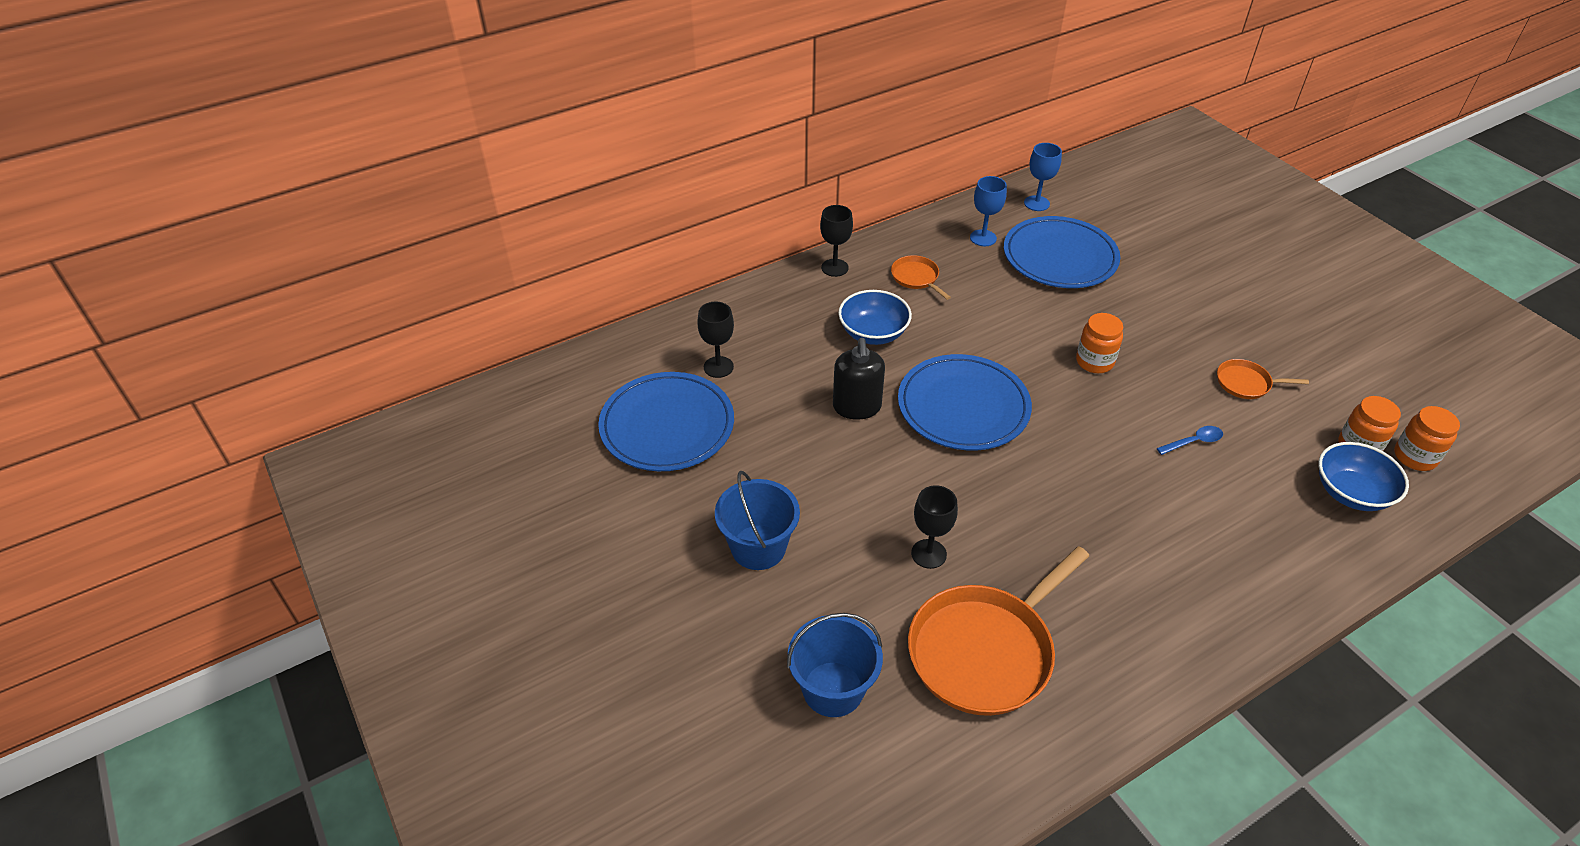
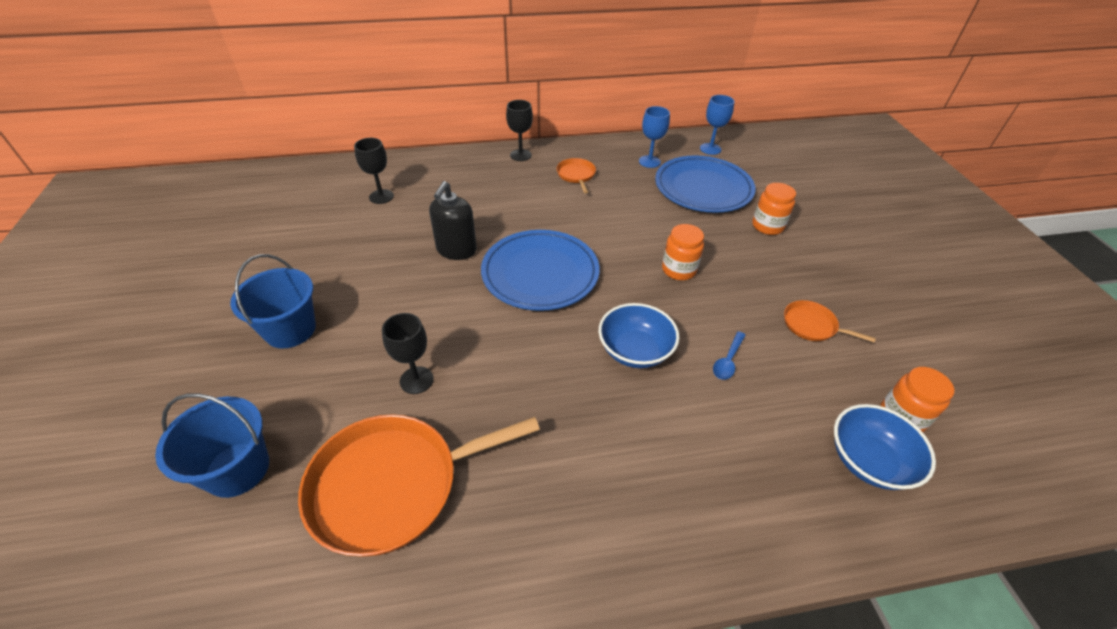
camera: 20 degrees right, 0 degrees up
blue plate [598,372,734,471] -> none
blue bowl [838,290,912,345] -> blue bowl moved to [599,303,679,368]
blue spoon [1157,426,1223,455] -> blue spoon turned 120 degrees clockwise [713,331,746,380]
orange jar [1394,406,1460,471] -> orange jar moved to [753,183,796,235]

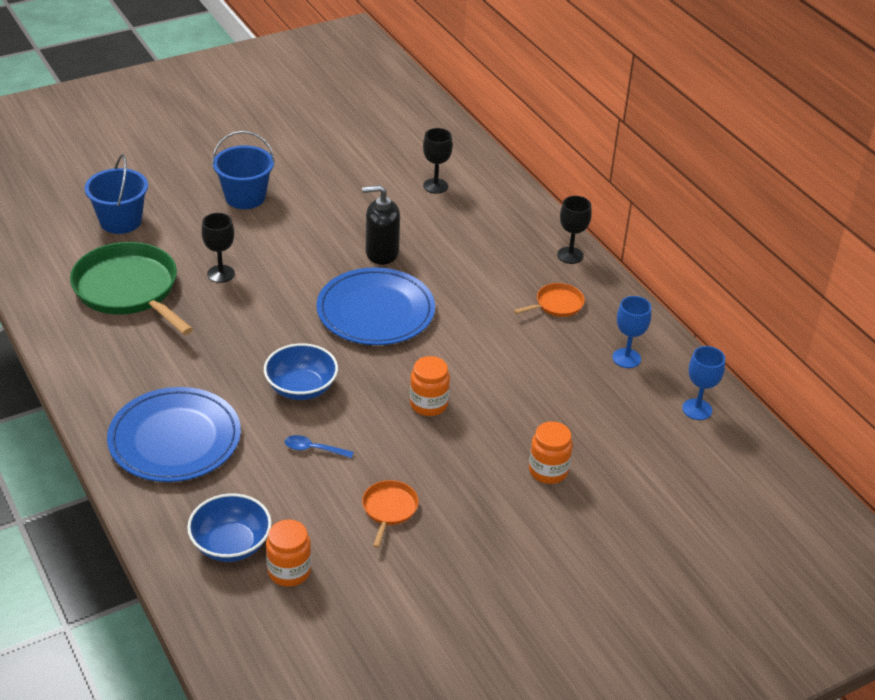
camera: 70 degrees right, 5 degrees down
orange pan [298,414,540,557] -> green pan [70,242,193,335]
blue plate [655,156,756,213] -> blue plate moved to [107,387,241,482]

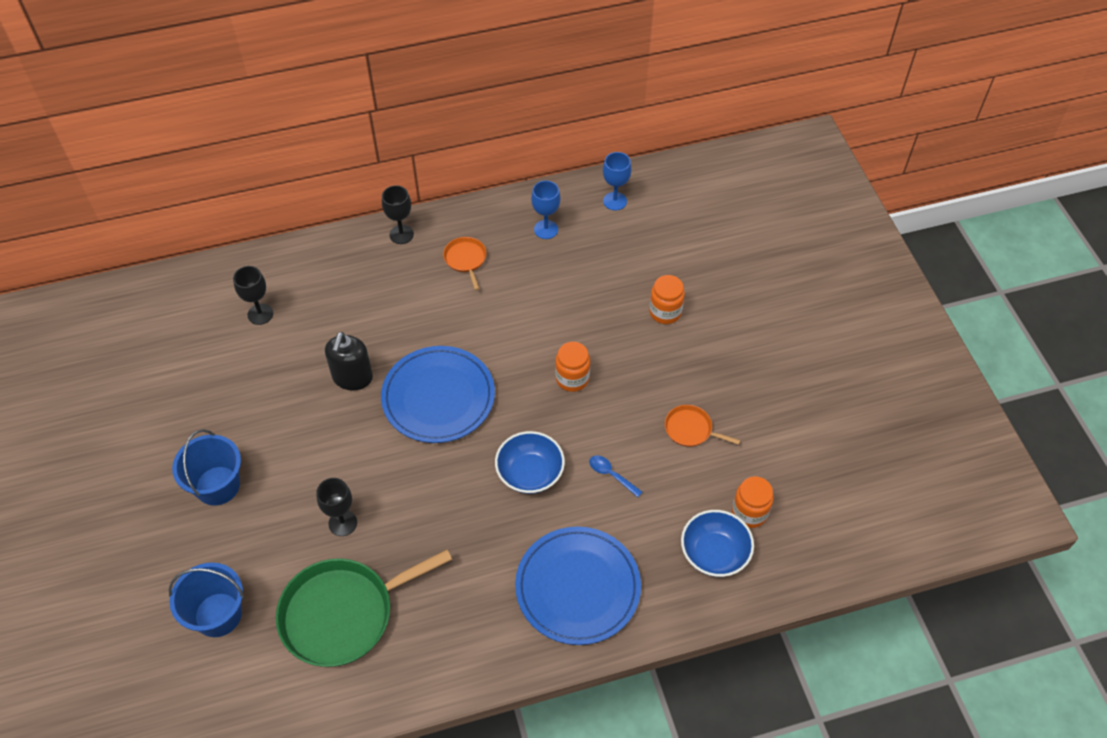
camera: 75 degrees left, 15 degrees up
blue spoon [285,435,354,458] -> blue spoon turned 105 degrees clockwise [589,455,642,497]

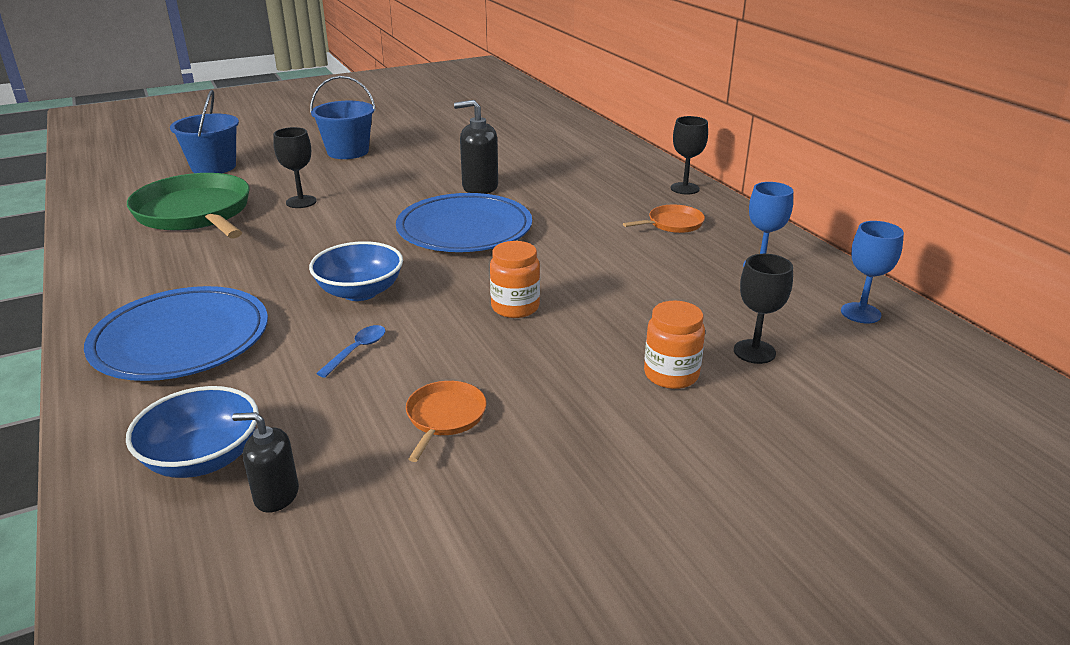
camera: 80 degrees right, 25 degrees down
black goblet [233,266,273,325] -> black goblet moved to [734,254,793,364]
orange jar [732,476,774,528] -> black soap dispenser [232,412,299,513]

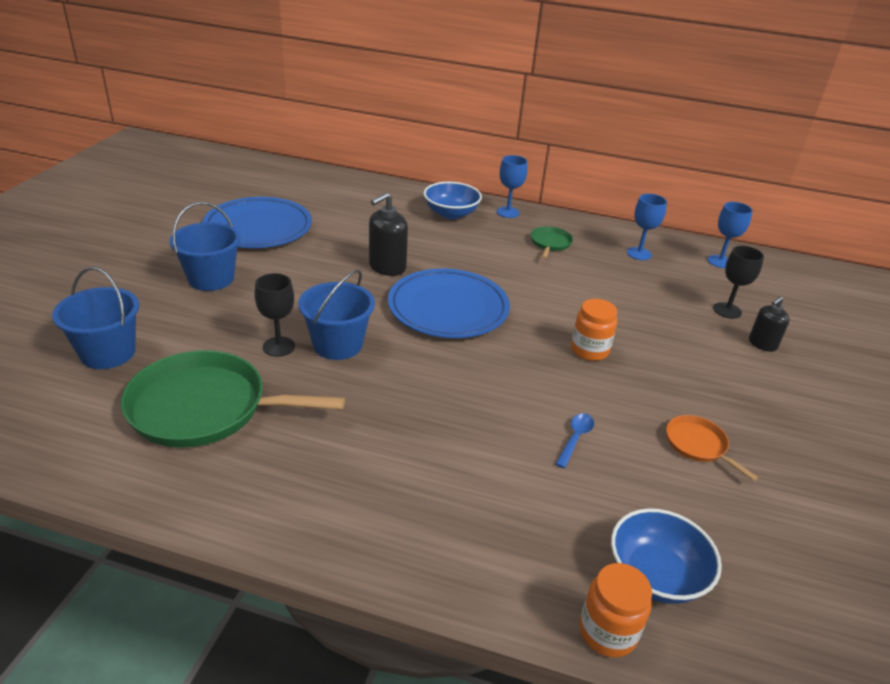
camera: 50 degrees left, 5 degrees up
blue plate [84,286,268,381] -> blue plate moved to [203,197,312,248]
black soap dispenser [232,412,299,513] -> black soap dispenser moved to [749,296,790,352]
blue bowl [309,241,403,301] -> blue bowl moved to [424,182,482,219]
blue spoon [316,325,385,378] -> blue spoon turned 45 degrees clockwise [556,413,594,468]
orange pan [623,205,705,233] -> green pan [531,226,573,259]
orange jar [644,301,705,389] -> orange jar moved to [579,563,652,658]
black goblet [671,116,708,194] -> blue goblet [497,155,528,218]
none -> blue bucket [298,269,375,360]

